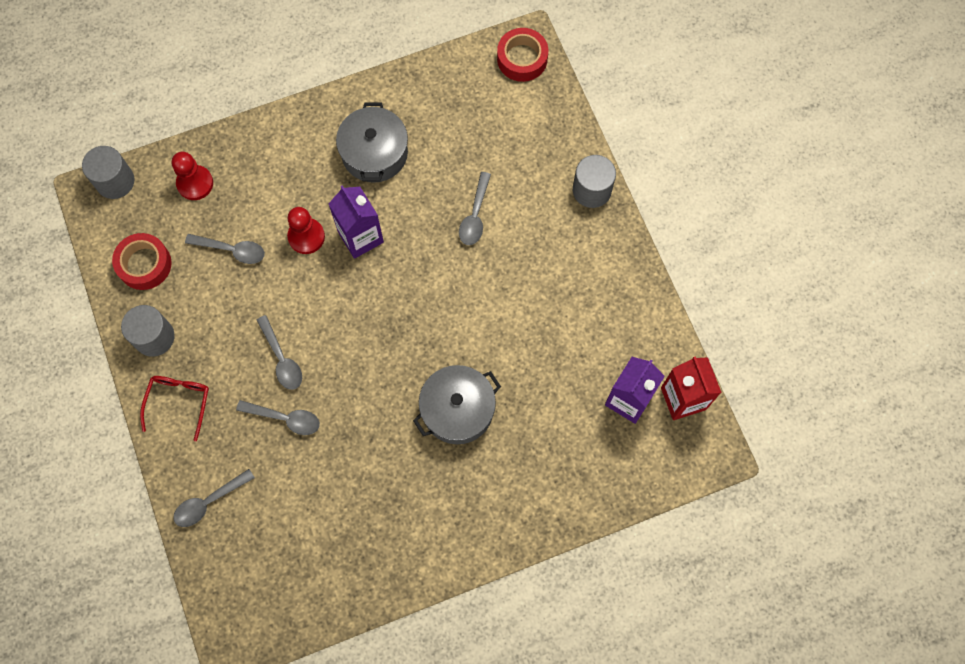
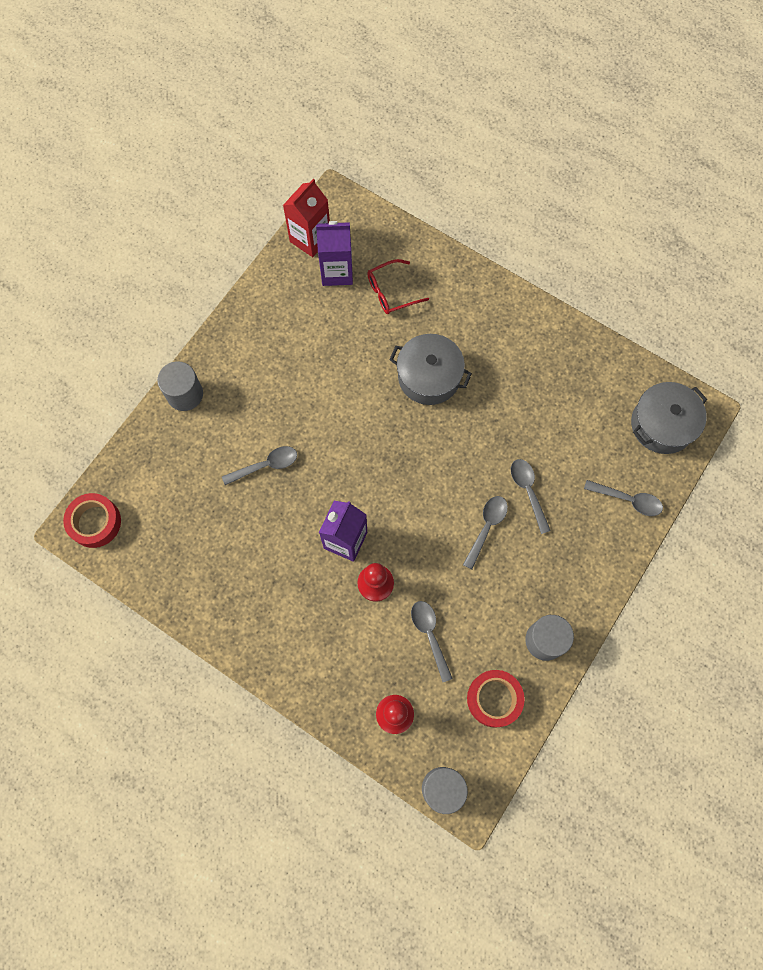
camera: 125 degrees left, 0 degrees up
red glasses [140,376,209,442] -> red glasses moved to [367,259,429,314]
grey pot [336,102,408,183] -> grey pot moved to [631,382,707,454]

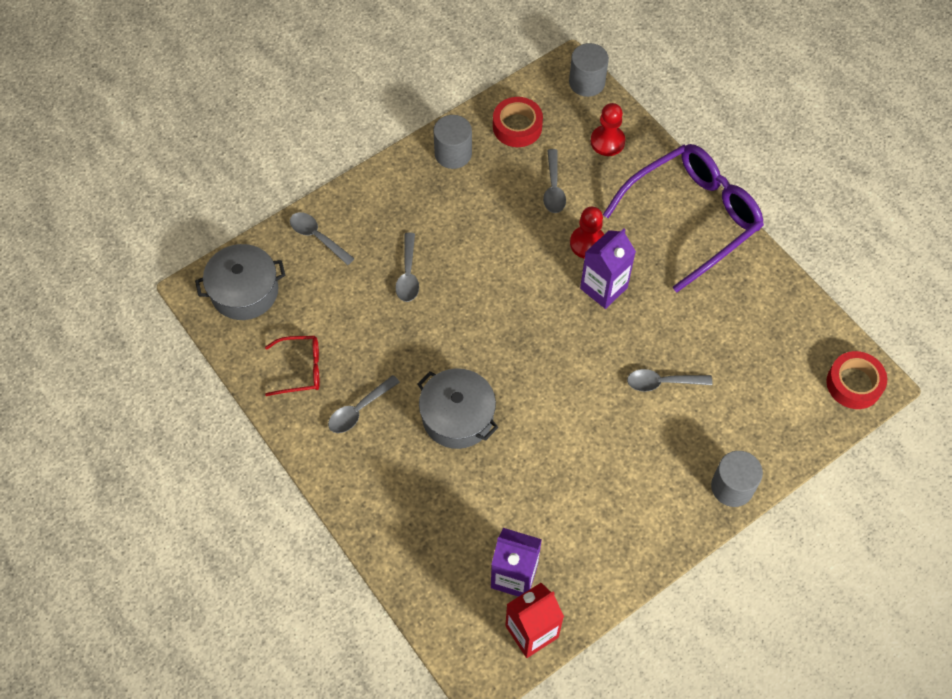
camera: 160 degrees left, 10 degrees down
red glasses [367,259,429,314] -> red glasses moved to [265,336,320,396]
grey spoon [463,496,508,569] -> grey spoon moved to [328,375,400,433]
none -> purple glasses [603,144,764,292]

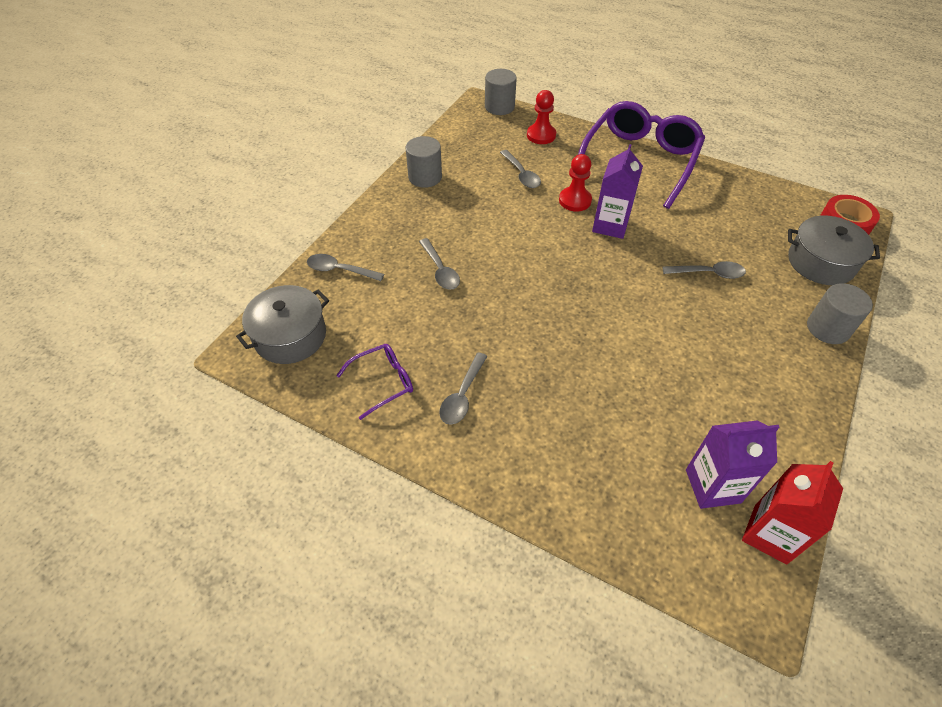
camera: 25 degrees left, 10 degrees down
red glasses [265,336,320,396] -> purple glasses [336,344,413,420]
grey pot [417,368,498,449] -> grey pot moved to [788,216,880,285]
red tape [493,97,543,147] -> none
grey spoon [627,369,712,392] -> grey spoon turned 150 degrees counterclockwise [663,261,746,279]

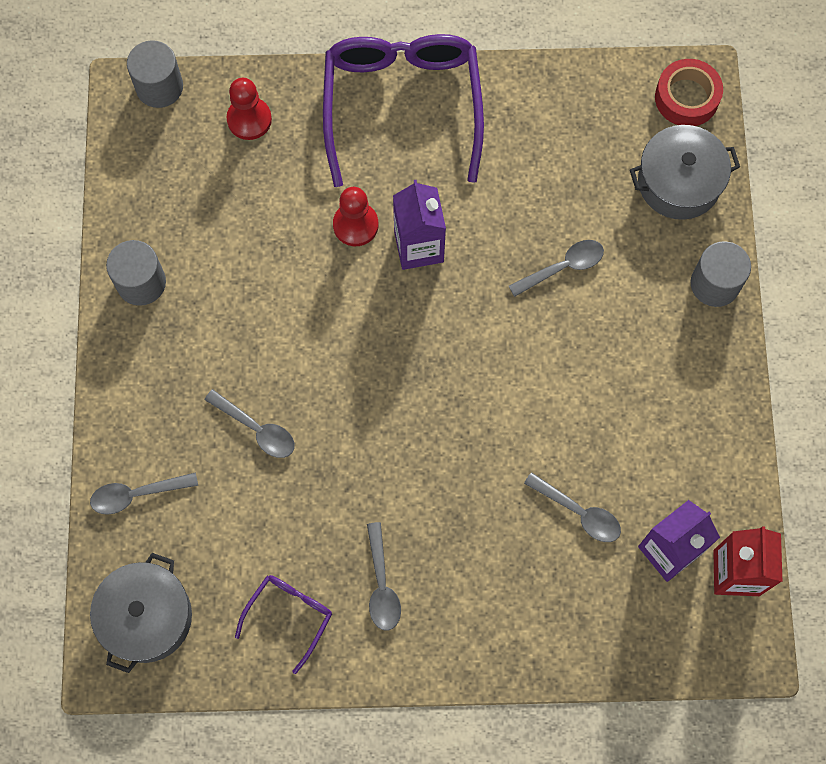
camera: 30 degrees left, 20 degrees up
grey spoon [500,150,541,188] -> grey spoon moved to [524,472,621,542]

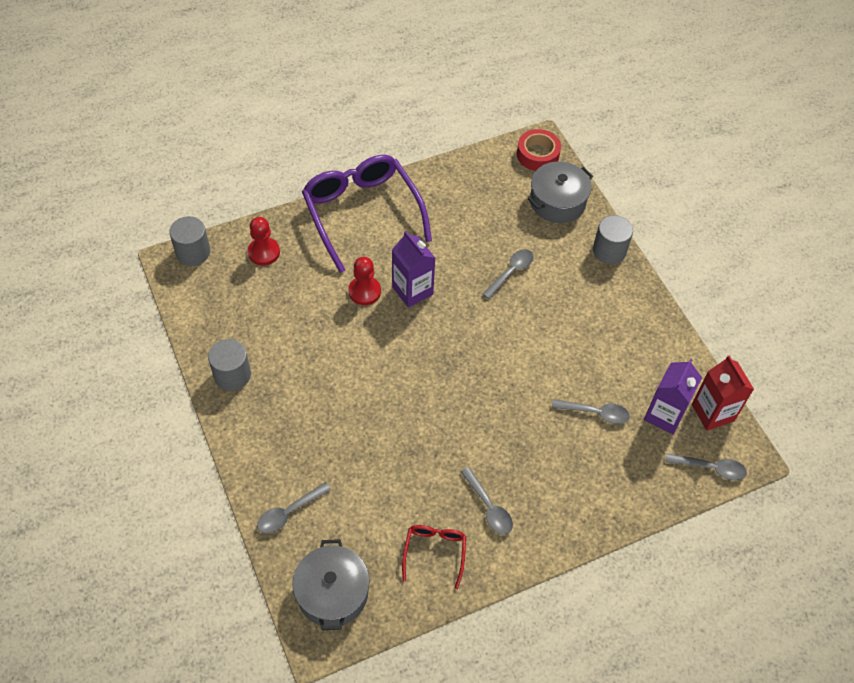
camera: 25 degrees left, 15 degrees down
grey spoon [204,389,295,458] -> grey spoon moved to [666,453,747,481]
purple glasses [235,575,332,674] -> red glasses [402,525,466,589]

